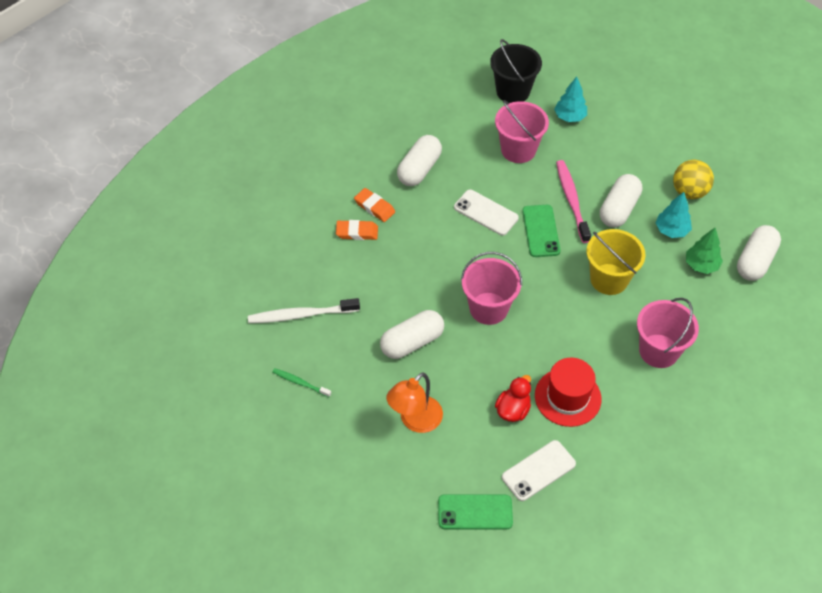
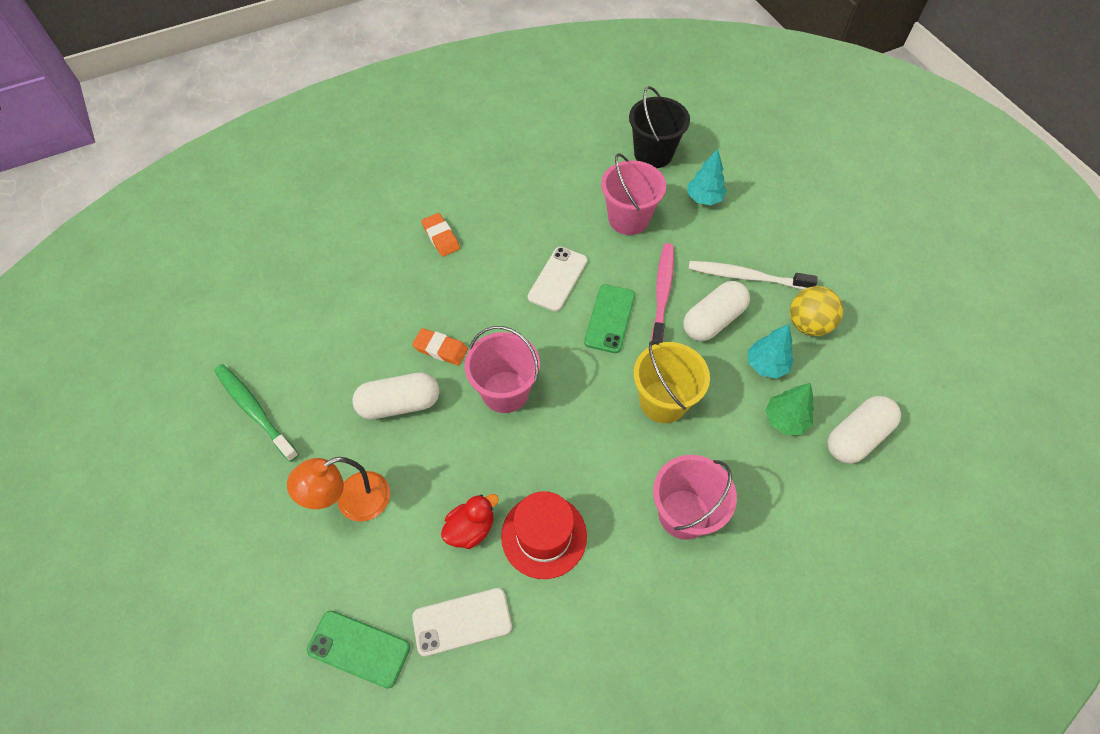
camera: 20 degrees right, 5 degrees up
white toothbrush [248,298,360,323] -> white toothbrush moved to [688,261,817,290]
green toothbrush [272,368,331,397] -> green toothbrush [214,364,299,462], size x1.78
orange eraser [336,220,378,240] -> orange eraser moved to [412,328,468,365]
white capsule [397,135,442,186] -> none
white phone [454,190,519,236] -> white phone turned 60 degrees clockwise [528,247,587,312]

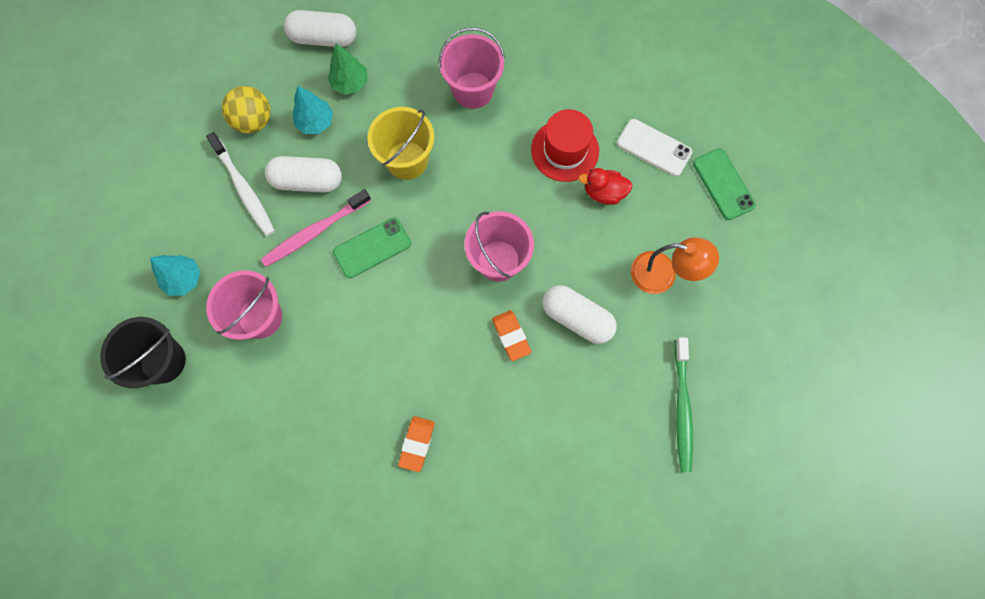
camera: 135 degrees left, 15 degrees up
white phone [528,247,587,312] -> none

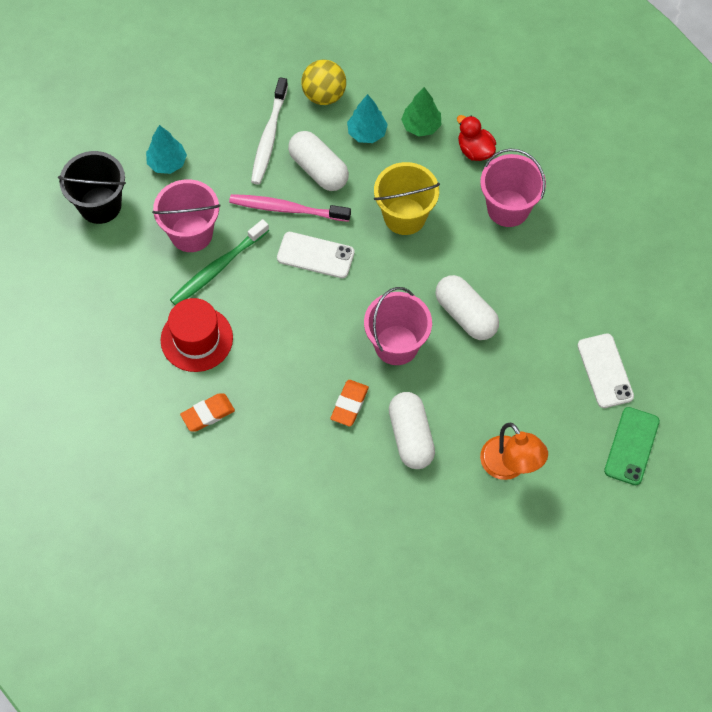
camera: 45 degrees right, 10 degrees down
white capsule [284,10,356,47] -> white capsule moved to [435,275,499,340]
green phone [333,217,411,278] -> white phone [277,232,355,278]
red hat [531,109,599,182] -> red hat moved to [161,298,233,372]
red duck [578,168,633,205] -> red duck moved to [457,115,496,161]
green toothbrush [675,337,693,472] -> green toothbrush moved to [170,219,269,305]

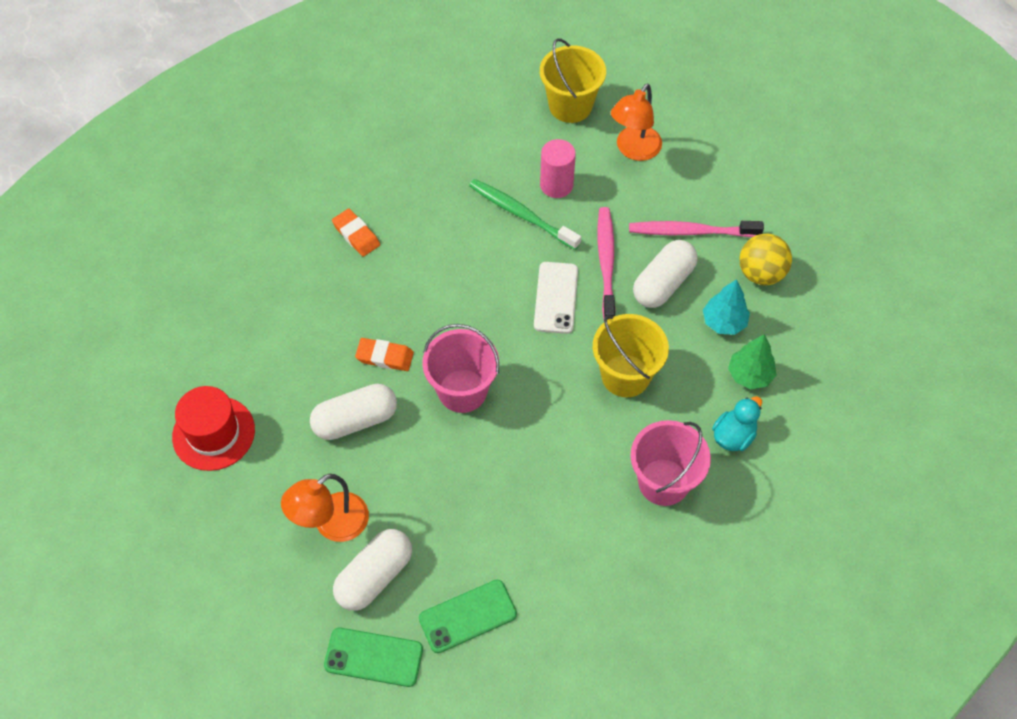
camera: 80 degrees right, 5 degrees down
black bucket [58,151,126,224] -> yellow bucket [540,38,606,123]
turquoise tree [146,125,187,174] -> orange lamp [611,84,662,161]
pink bucket [152,179,220,252] -> pink cylinder [540,139,576,198]
red hat [161,298,233,372] -> red hat moved to [172,386,255,471]
white toothbrush [251,77,288,184] -> pink toothbrush [629,221,764,237]
white capsule [435,275,499,340] -> white capsule moved to [333,529,412,611]
red duck [457,115,496,161] -> turquoise duck [712,396,762,451]
white phone [577,334,634,408] -> green phone [419,580,517,653]

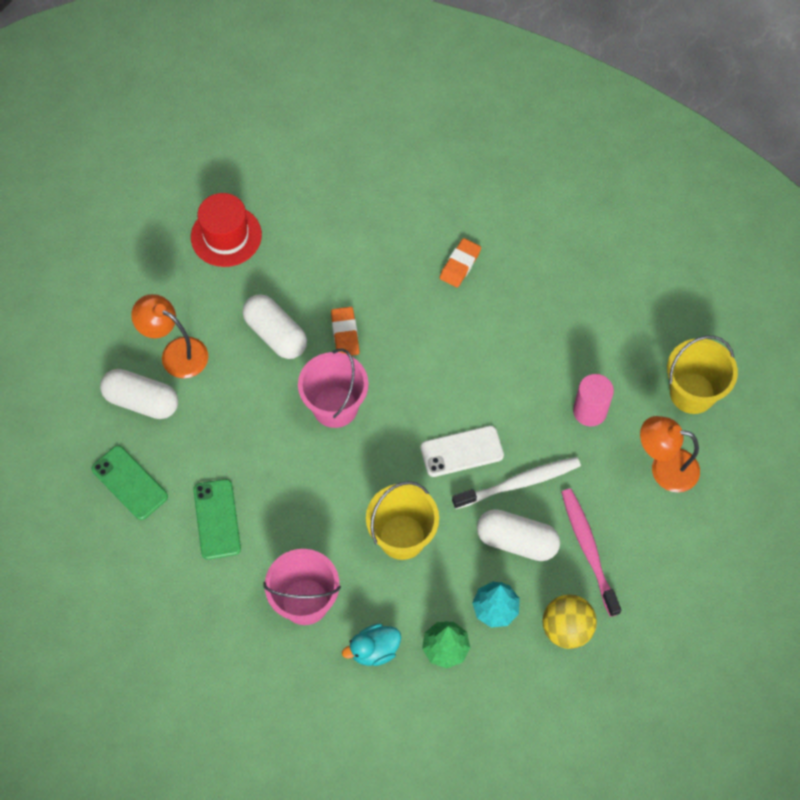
camera: 70 degrees right, 5 degrees up
green phone [324,628,423,687] -> green phone moved to [193,479,241,560]
green toothbrush [469,179,581,250] -> none
pink toothbrush [598,207,615,320] -> white toothbrush [452,457,581,509]
turquoise duck [712,396,762,451] -> turquoise duck turned 135 degrees clockwise [342,624,401,666]

